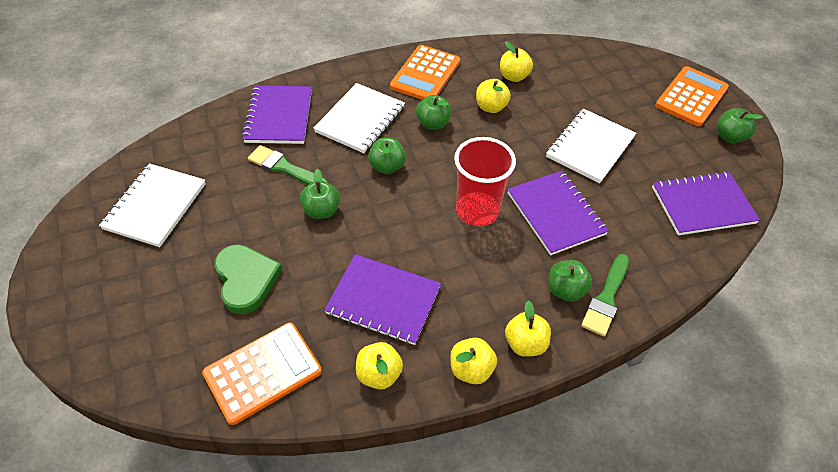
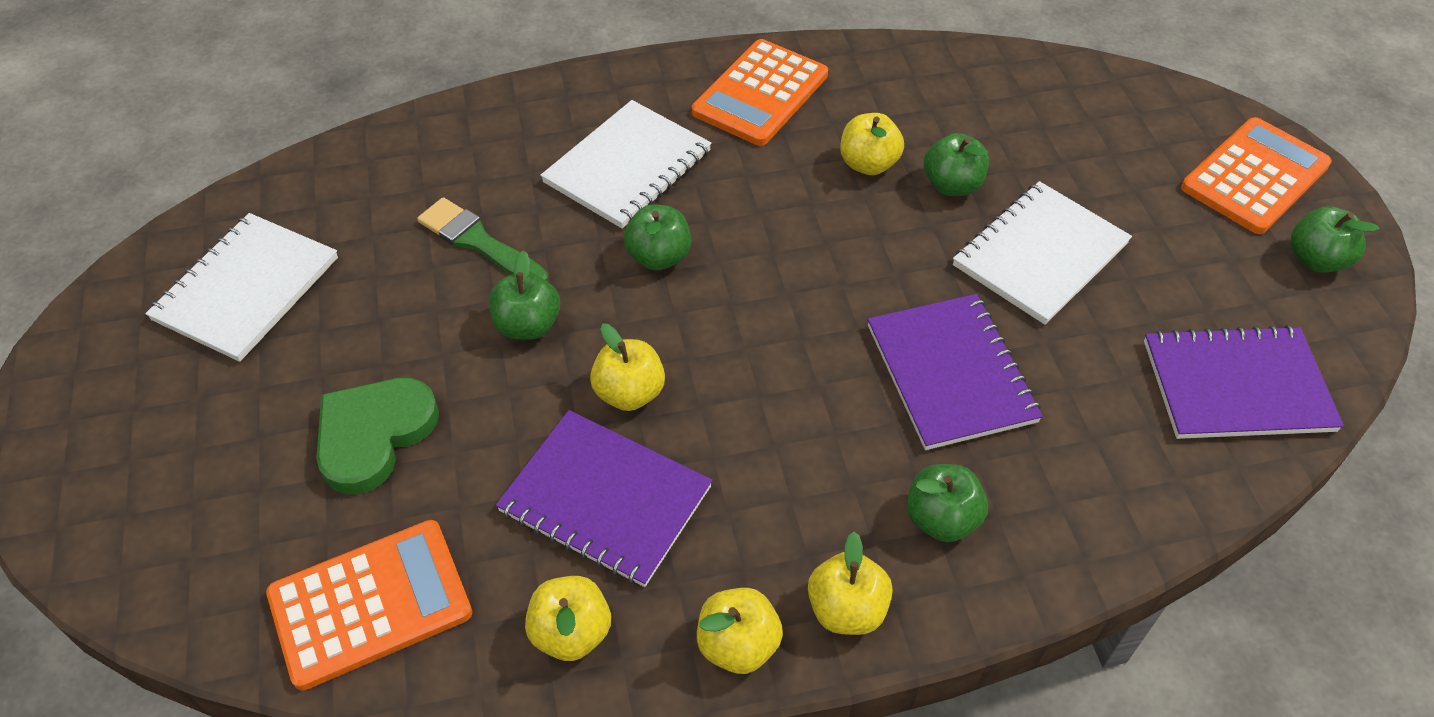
camera: 10 degrees right, 0 degrees up
green heart [214,245,282,314] -> green heart turned 135 degrees counterclockwise [316,378,439,494]
purple notebook [242,85,312,144] -> none
green apple [416,95,451,130] -> green apple moved to [924,133,989,196]
red cup [454,137,516,226] -> none
yellow apple [500,41,533,82] -> yellow apple moved to [590,323,665,411]
green brush [581,254,629,336] -> none

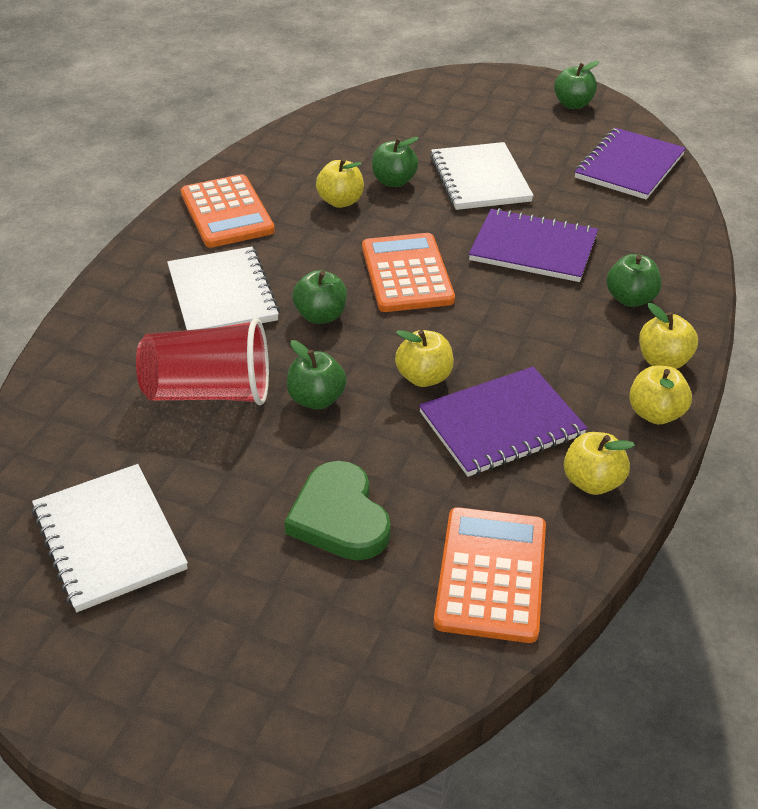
camera: 55 degrees left, 10 degrees down
green brush [417,197,548,282] -> red cup [136,318,269,405]
orange calculator [1181,117,1332,234] -> orange calculator moved to [362,233,455,312]

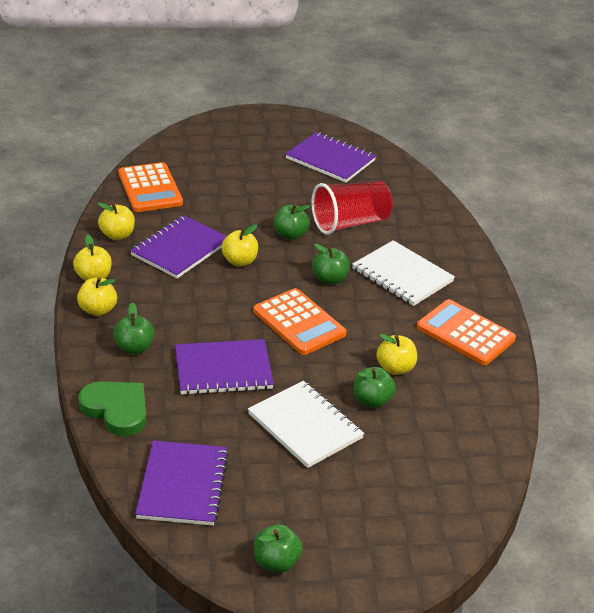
camera: 150 degrees right, 5 degrees down
white notebook [32,464,188,612] -> purple notebook [285,132,376,183]
green heart [284,461,391,561] -> green heart moved to [78,381,146,436]

